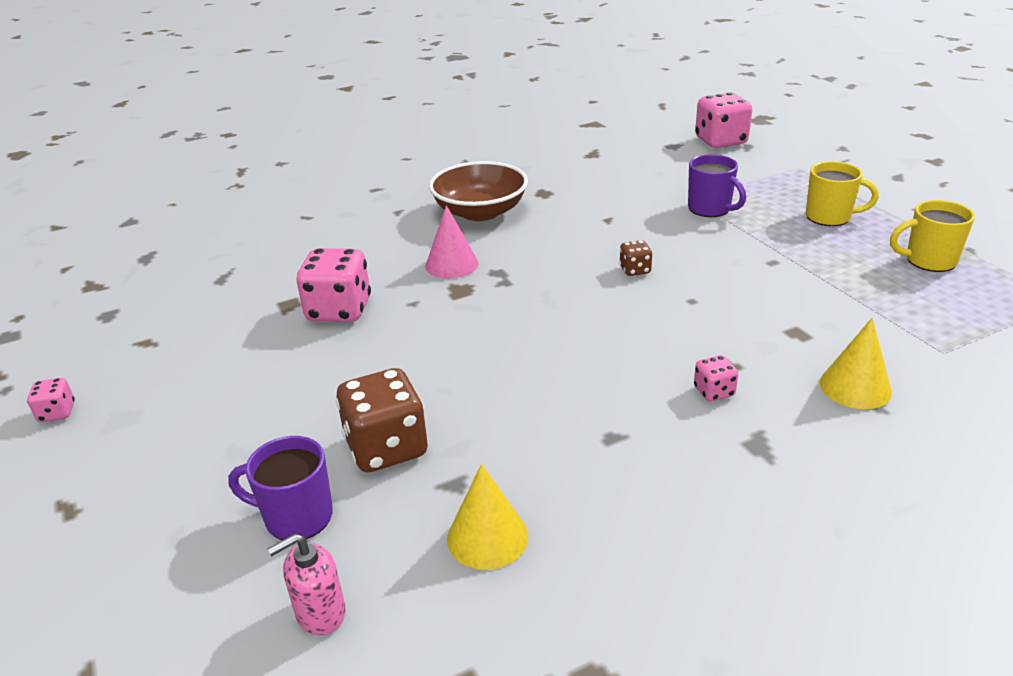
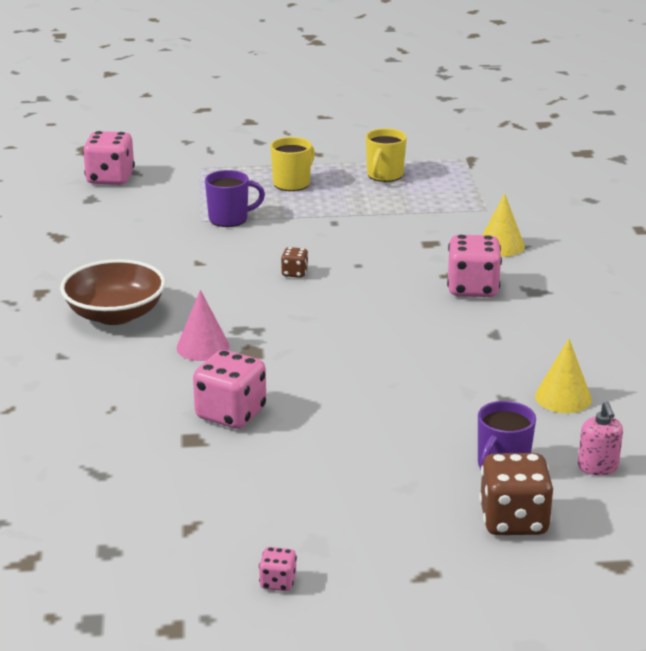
camera: 70 degrees left, 5 degrees down
brown dice [336,368,428,472] -> brown dice moved to [479,453,553,535]
pink dice [694,355,738,401] -> pink dice [447,235,502,297], size x2.05

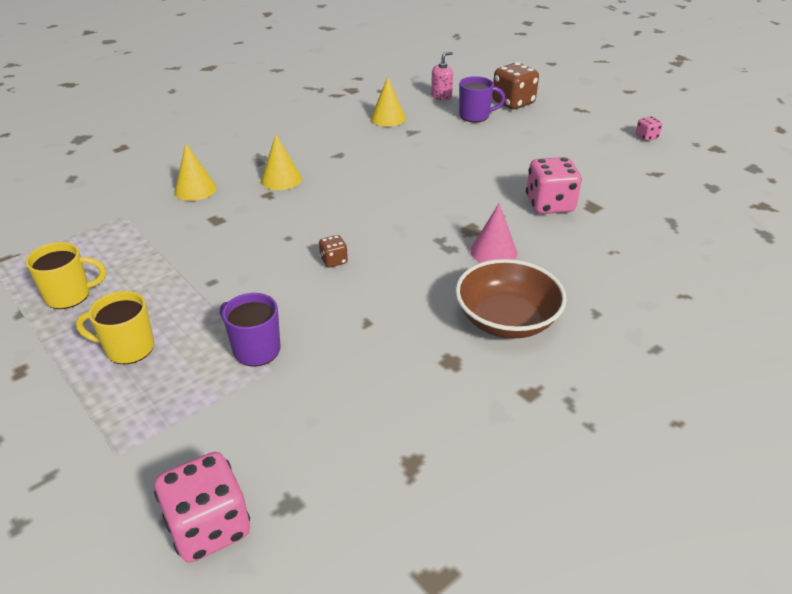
camera: 125 degrees left, 10 degrees up
pink dice [447,235,502,297] -> yellow cone [261,135,302,190]

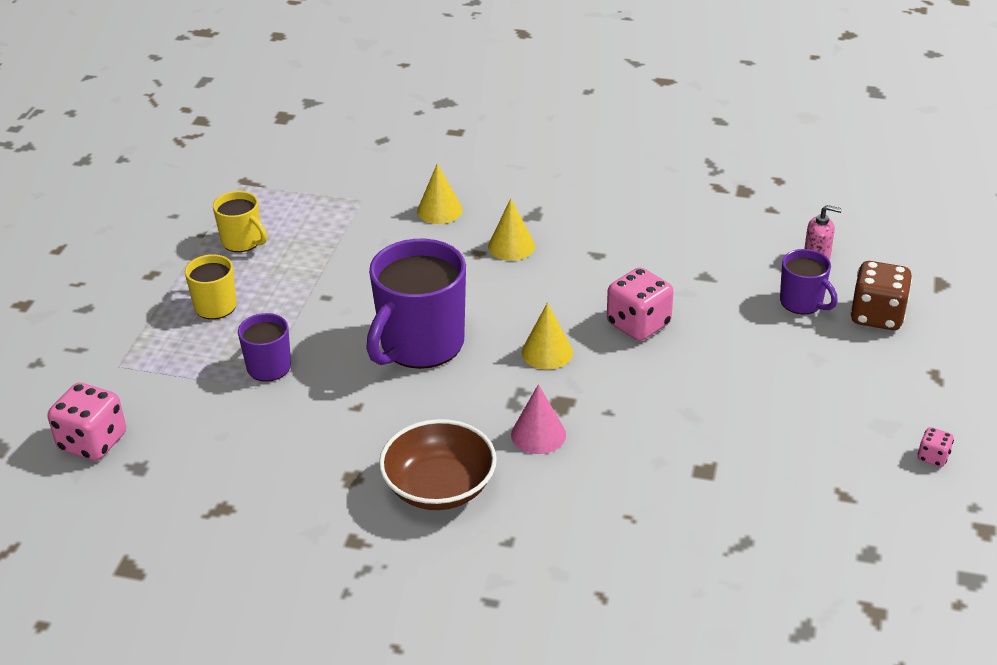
camera: 55 degrees right, 0 degrees up
brown dice [319,235,348,268] -> purple mug [366,239,466,369]
yellow cone [370,77,406,127] -> yellow cone moved to [522,303,573,369]
pink dice [526,157,582,214] -> pink dice moved to [607,267,674,341]

